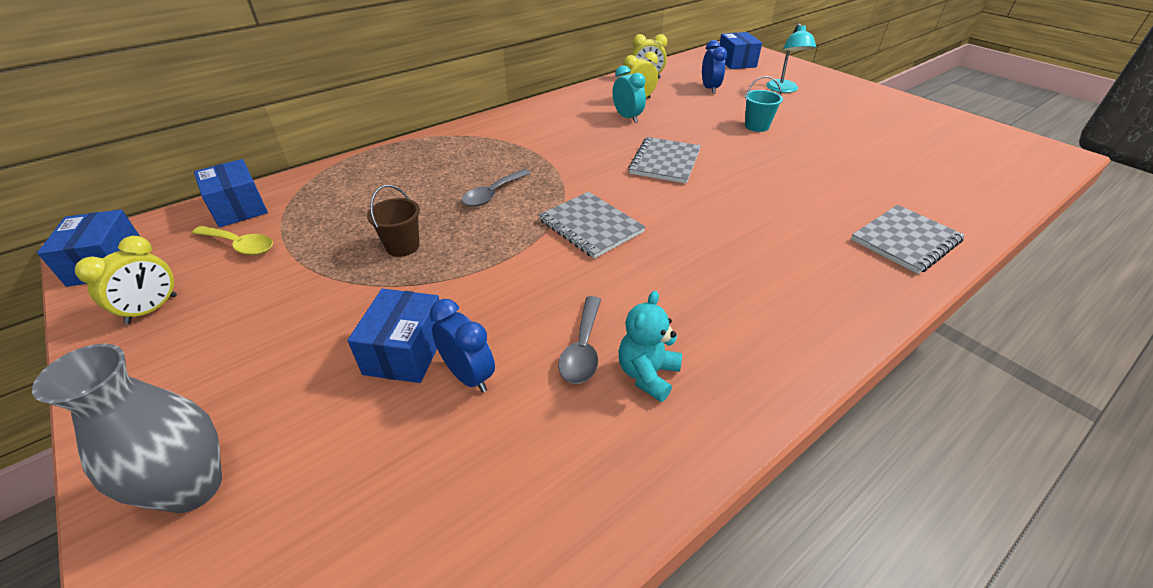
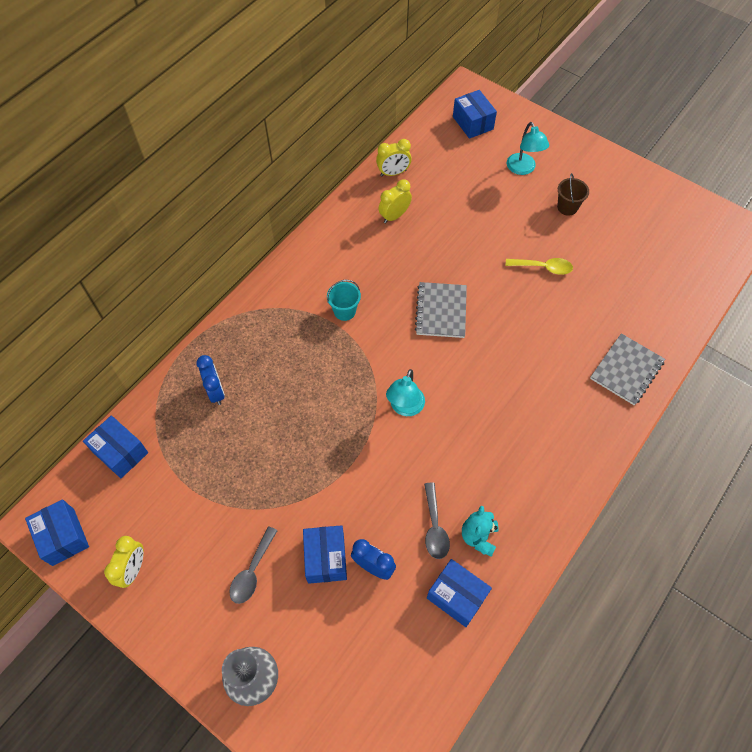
camera: 15 degrees left, 20 degrees up
yellow spoon [192,226,273,255] -> yellow spoon moved to [505,258,573,275]
brown bucket [367,185,420,257] -> brown bucket moved to [557,173,589,216]
grey spoon [462,169,531,207] -> grey spoon moved to [229,527,278,604]
grey notebook [539,192,645,259] -> turquoise lamp [386,369,425,416]
turquoise clock [613,65,646,123] -> none
blue clock [702,40,727,94] -> blue clock moved to [196,355,225,405]
turquoise bucket [745,76,783,132] -> turquoise bucket moved to [327,280,361,321]
none -> blue box [427,559,492,627]

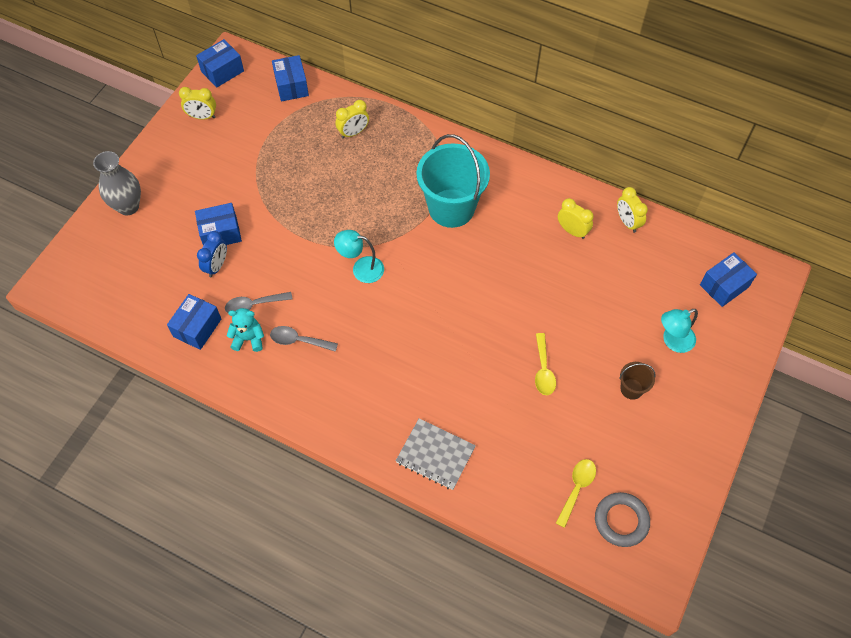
camera: 80 degrees right, 0 degrees up
blue box [83,415,148,478] -> blue box turned 45 degrees counterclockwise [272,55,309,101]
blue clock [196,355,225,405] -> yellow clock [335,100,369,139]
grey spoon [229,527,278,604] -> grey spoon moved to [270,326,338,352]
turquoise bucket [327,280,361,321] -> turquoise bucket [416,134,490,228], size x2.27
grey notebook [415,282,467,338] -> none
none -> yellow spoon [556,459,596,528]
none -> grey ring [595,492,650,547]

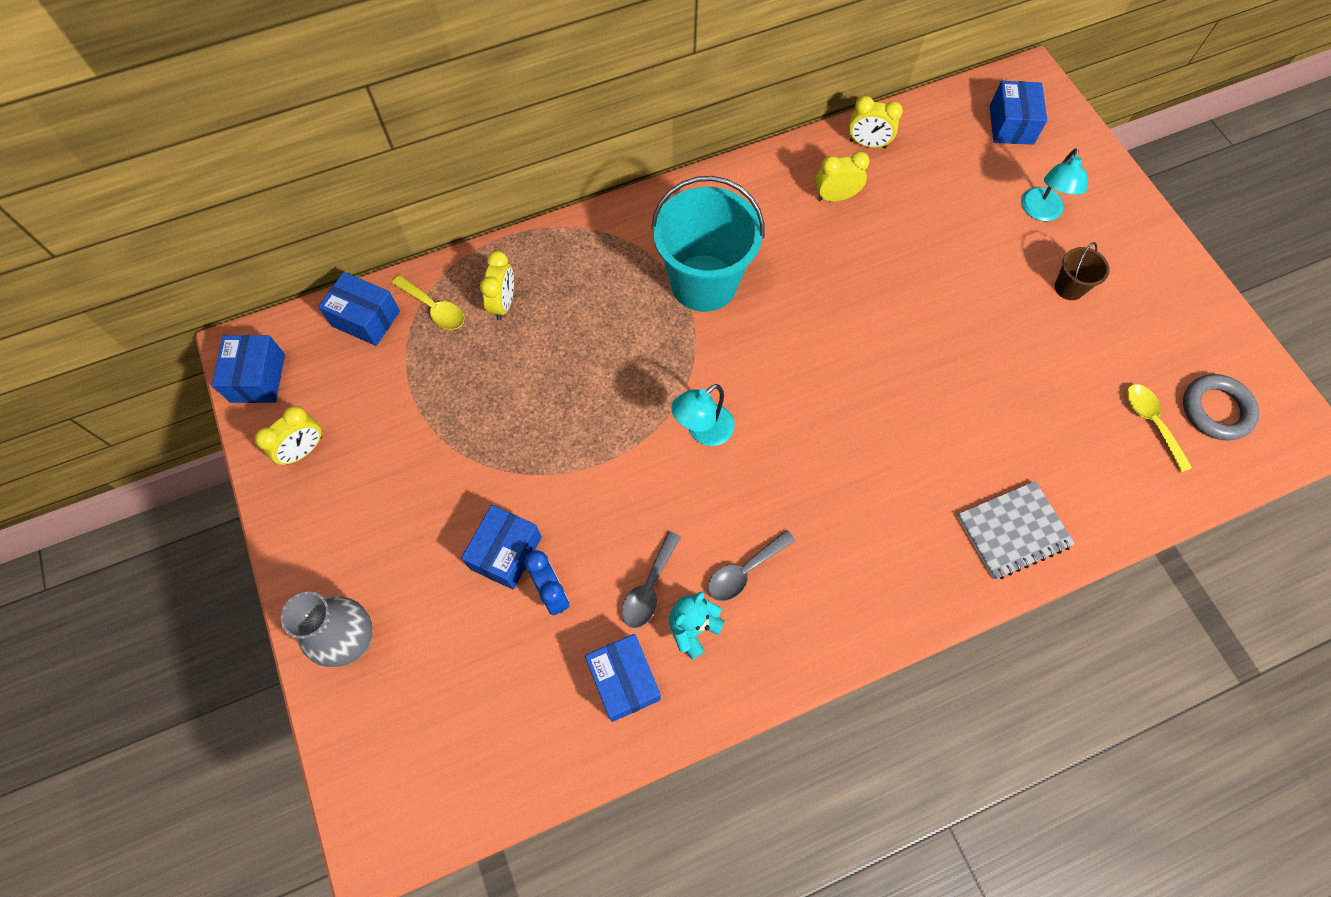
camera: 50 degrees left, 5 degrees up
yellow spoon [535,333,556,395] -> yellow spoon moved to [392,275,465,330]

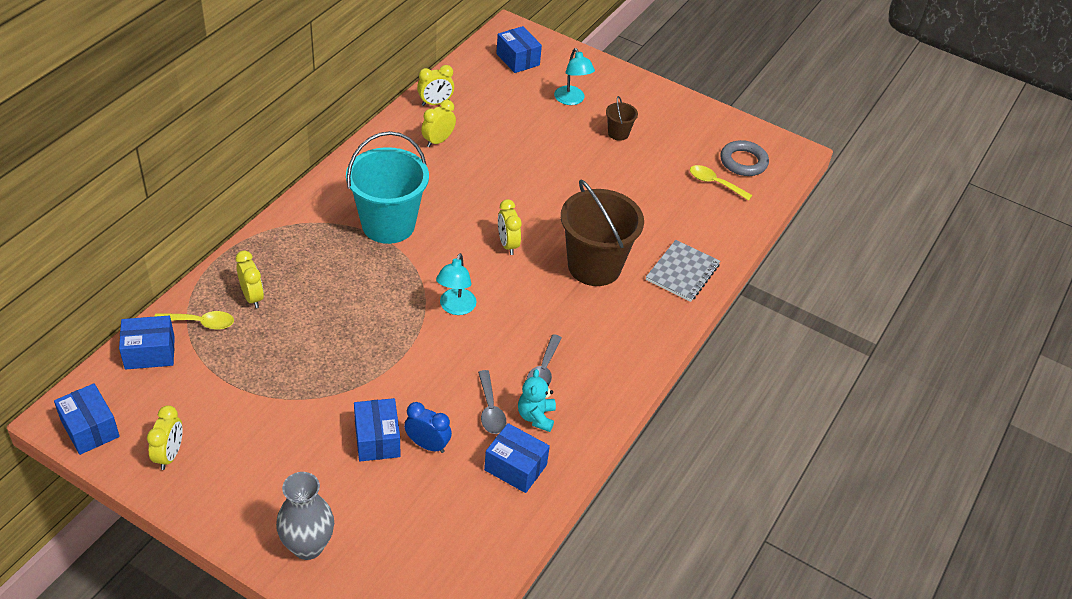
camera: 40 degrees left, 20 degrees down
none -> yellow clock [498,199,521,255]
none -> brown bucket [561,179,644,286]

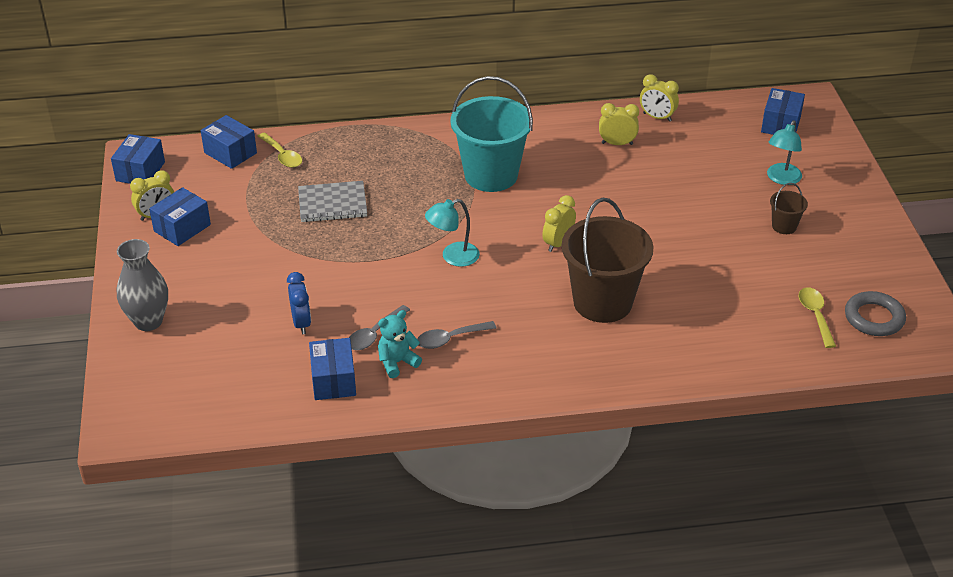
camera: 55 degrees right, 5 degrees down
yellow clock [236,250,264,308] -> none
blue box [354,398,400,461] -> blue box moved to [149,187,211,246]
grey notebook [646,240,720,302] -> grey notebook moved to [298,181,367,222]

